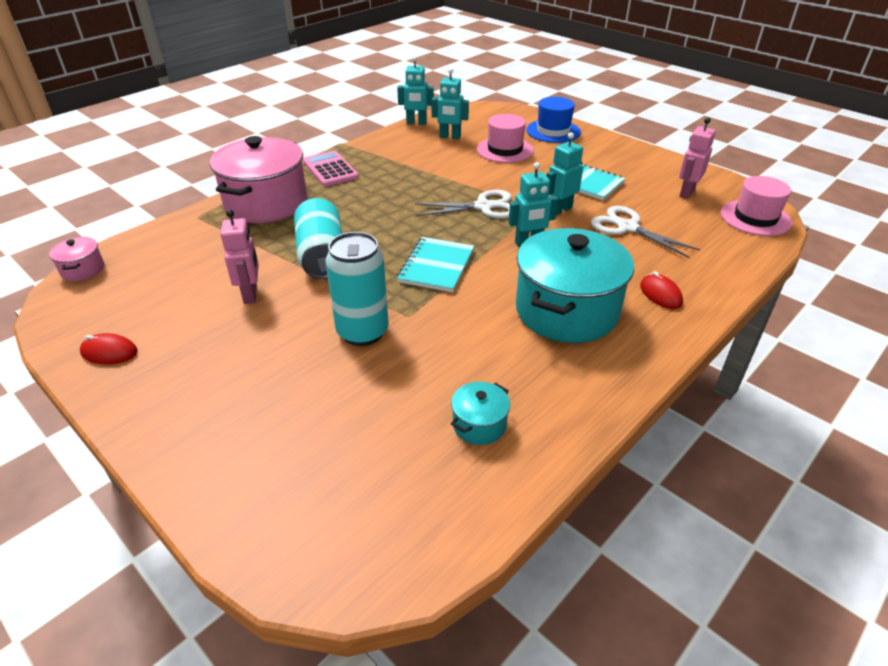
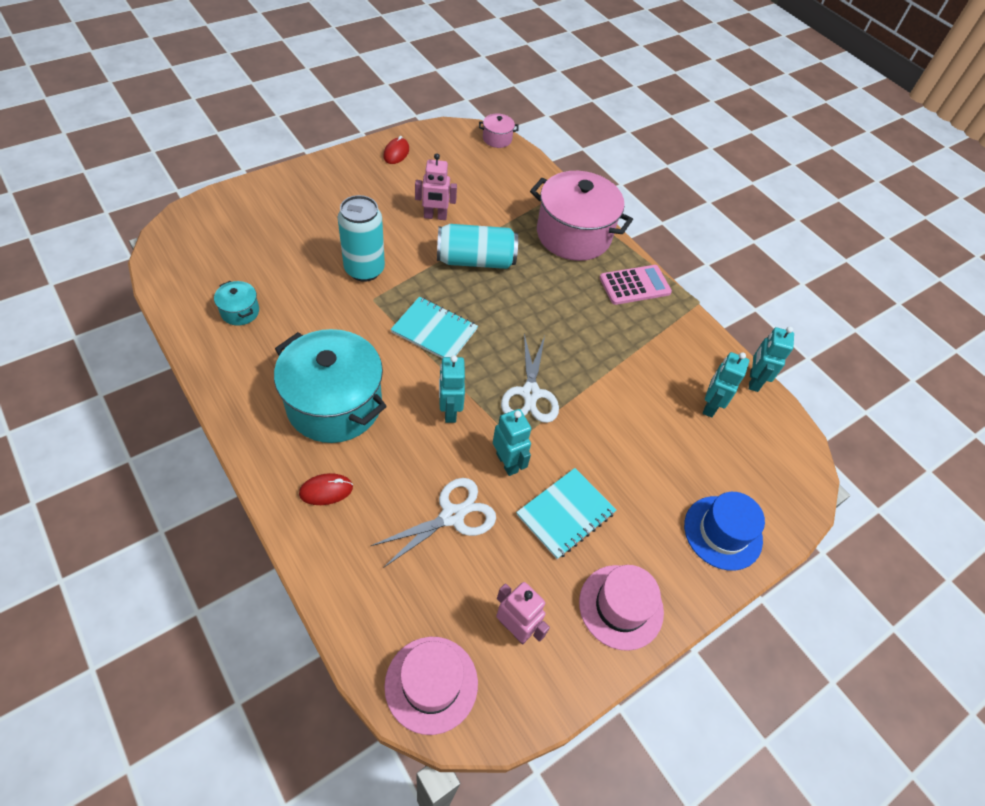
camera: 95 degrees right, 15 degrees up
pink hat [477,114,534,163] -> pink hat moved to [579,565,664,651]

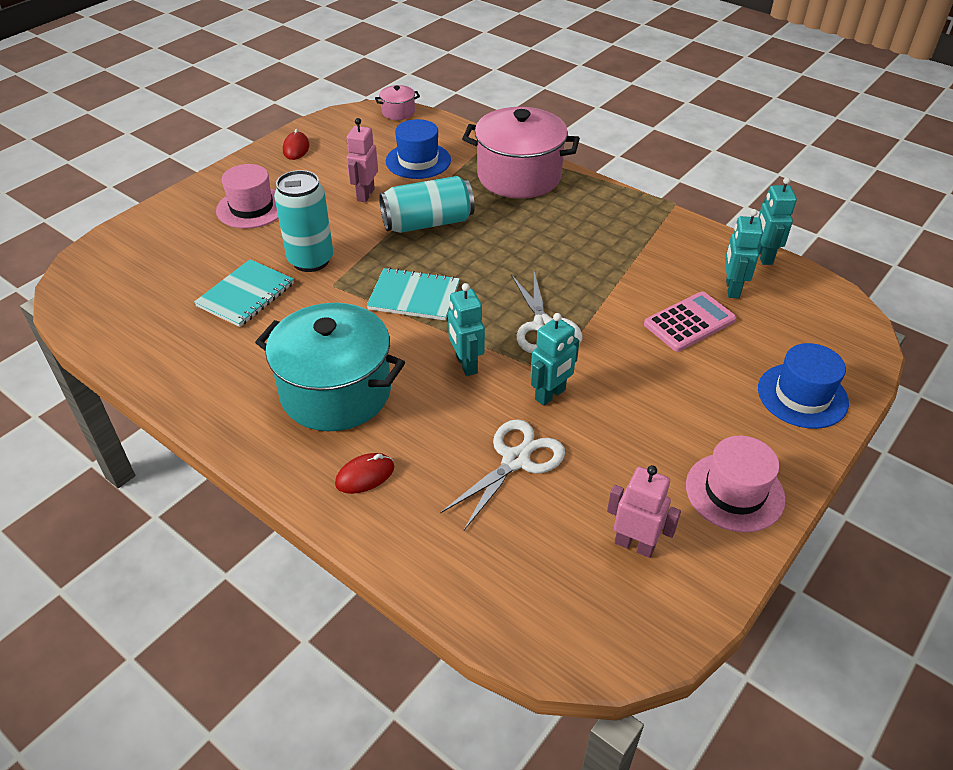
camera: 10 degrees left, 10 degrees down
turquoise pot [214,281,259,326] -> none
pink hat [384,637,478,735] -> pink hat moved to [216,164,279,229]
pink robot [415,153,457,220] -> pink robot turned 120 degrees clockwise [347,118,378,202]
turquoise robot [493,409,531,476] -> turquoise robot turned 90 degrees clockwise [530,313,579,406]
turquoise notebook [516,468,616,559] -> turquoise notebook moved to [194,259,294,327]
pink calculator [600,265,672,305] -> pink calculator moved to [644,291,736,352]
none -> blue hat [386,119,451,179]

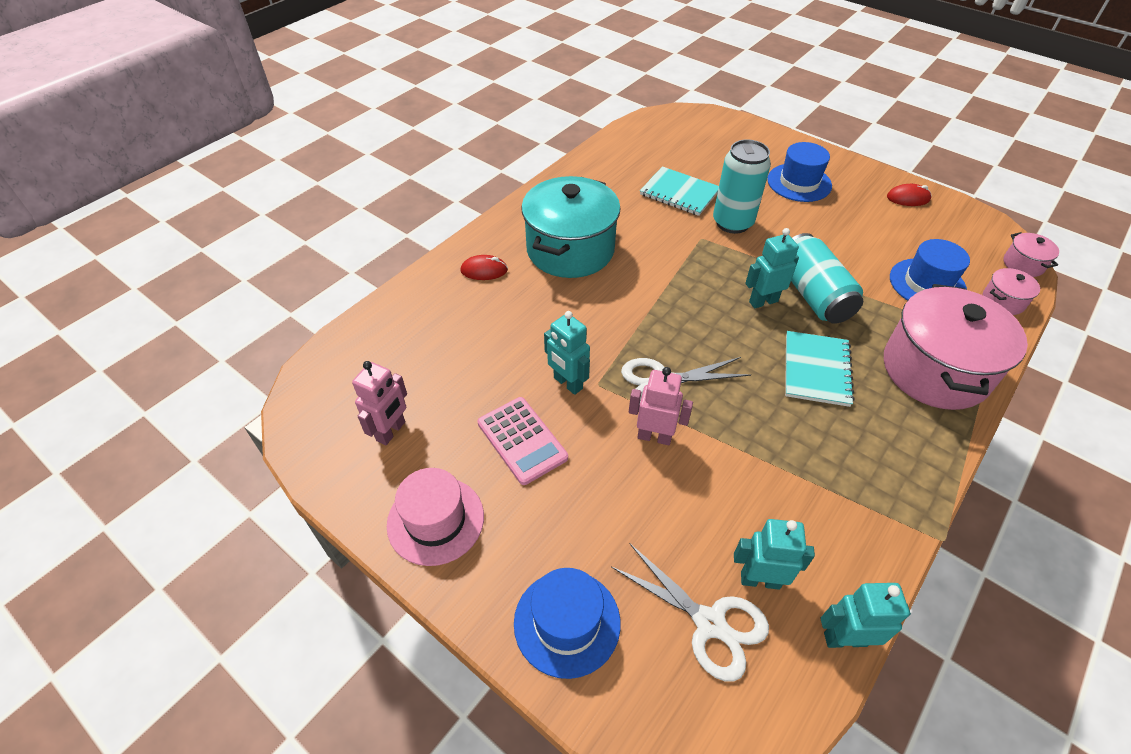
camera: 90 degrees right, 5 degrees up
pink hat [216,164,279,229] -> blue hat [767,142,832,202]
red mouse [335,453,394,494] -> red mouse turned 60 degrees counterclockwise [460,255,508,280]
pink robot [347,118,378,202] -> pink robot moved to [629,367,693,445]
turquoise notebook [367,268,460,321] -> turquoise notebook moved to [785,331,855,407]
white scissors [440,419,565,530] -> white scissors moved to [611,543,769,682]
turquoise robot [448,283,485,376] -> turquoise robot moved to [745,228,799,309]
pink calculator [644,291,736,352] -> pink calculator moved to [477,397,568,485]
none -> pink pot [983,268,1040,315]

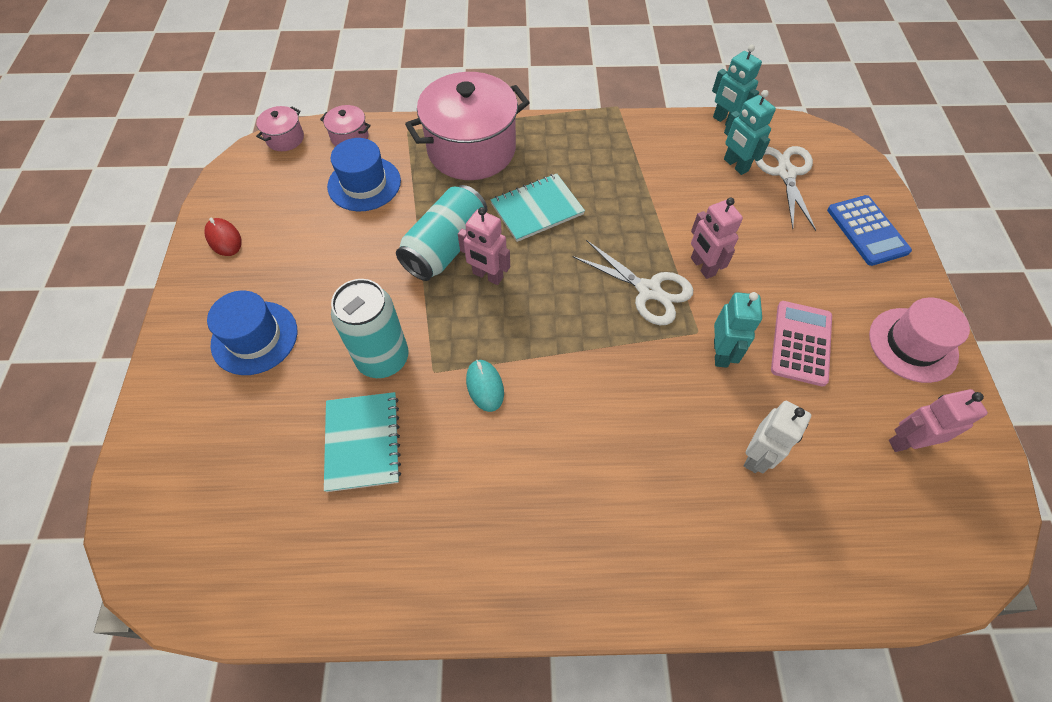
camera: 130 degrees left, 10 degrees up
red mouse [460,255,508,280] -> none
blue hat [514,568,621,679] -> blue calculator [827,195,912,266]
turquoise pot [521,176,621,278] -> none
turquoise robot [745,228,799,309] -> pink robot [458,207,510,285]
none -> turquoise mouse [466,360,504,412]
none -> white robot [744,401,811,474]

